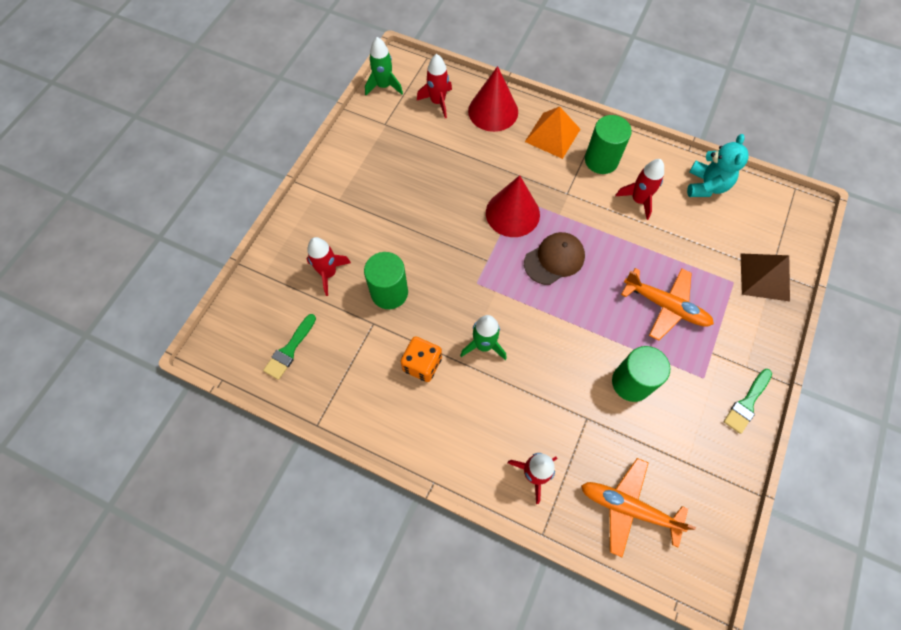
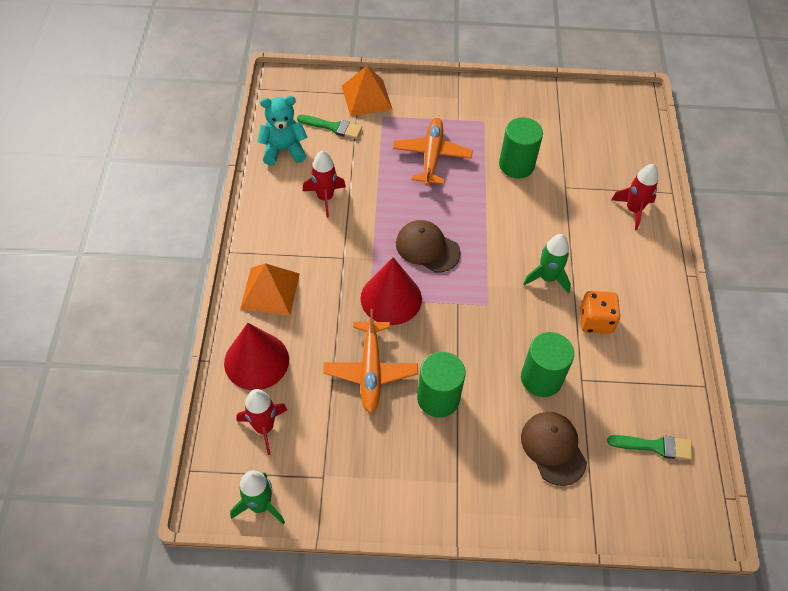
camera: 115 degrees left, 10 degrees down
red rocket [306,237,351,296] -> brown cap [521,412,587,486]
orange plane [581,458,696,557] -> orange plane moved to [323,309,418,413]
green cylinder [585,115,632,174] -> green cylinder moved to [417,352,466,417]
green brush [724,369,772,434] -> green brush moved to [297,115,362,139]
brown pyramid [741,253,790,302] -> orange pyramid [342,66,393,116]

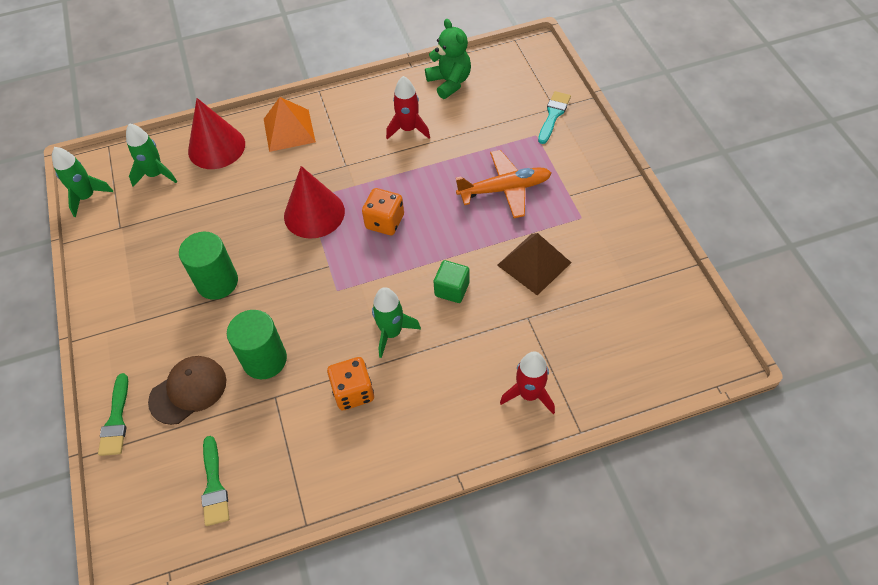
camera: 75 degrees right, 0 degrees up
red rocket [236,389,287,455] -> green rocket [126,123,177,187]
turquoise teddy bear [257,96,308,165] -> green teddy bear [425,19,471,99]
green brush [297,115,362,139] -> green brush moved to [98,373,128,456]
orange plane [323,309,418,413] -> none
orange pyramid [342,66,393,116] -> turquoise brush [538,91,571,144]
brown cap [396,220,461,273] -> orange dice [362,188,404,235]
green cylinder [499,117,543,179] -> brown pyramid [497,233,572,295]
none -> green cube [434,260,470,303]

